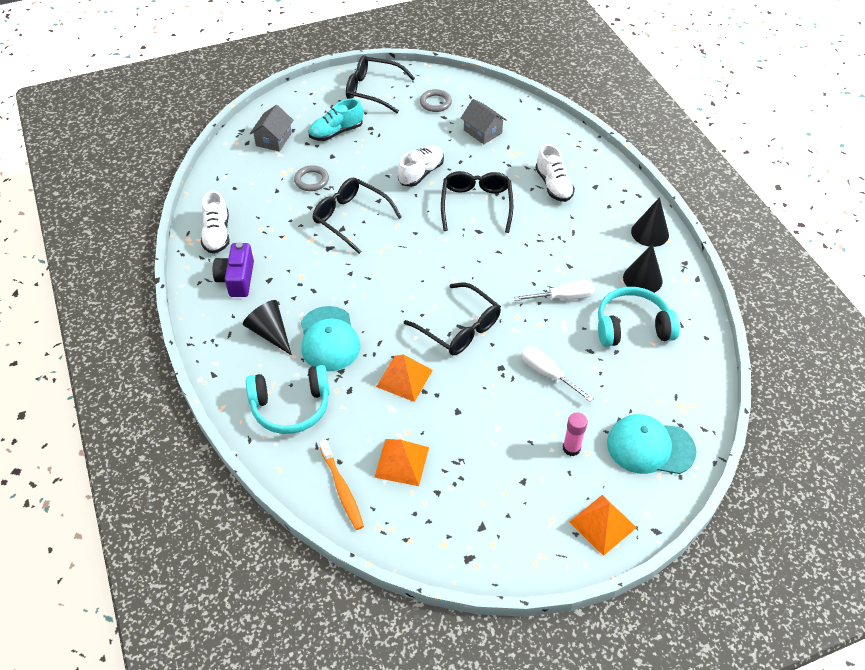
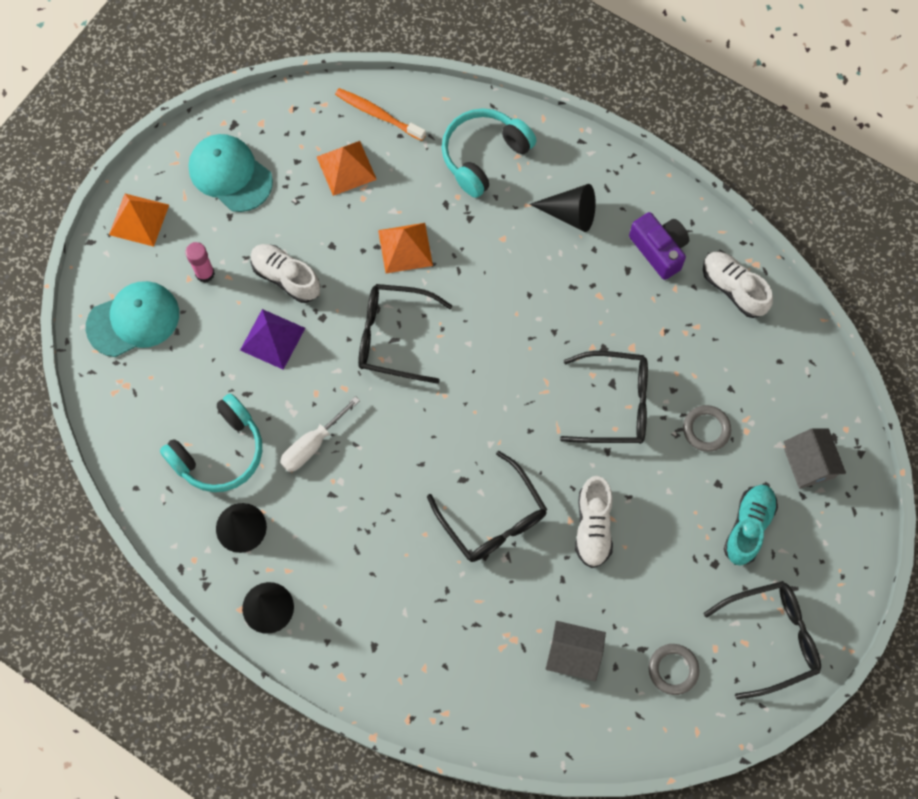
camera: 145 degrees right, 20 degrees up
turquoise cap [301,306,361,371] -> turquoise cap moved to [188,134,273,212]
white screwdriver [522,346,594,402] -> purple pyramid [240,309,305,370]
white shoe [536,144,575,202] -> white shoe moved to [251,244,320,303]

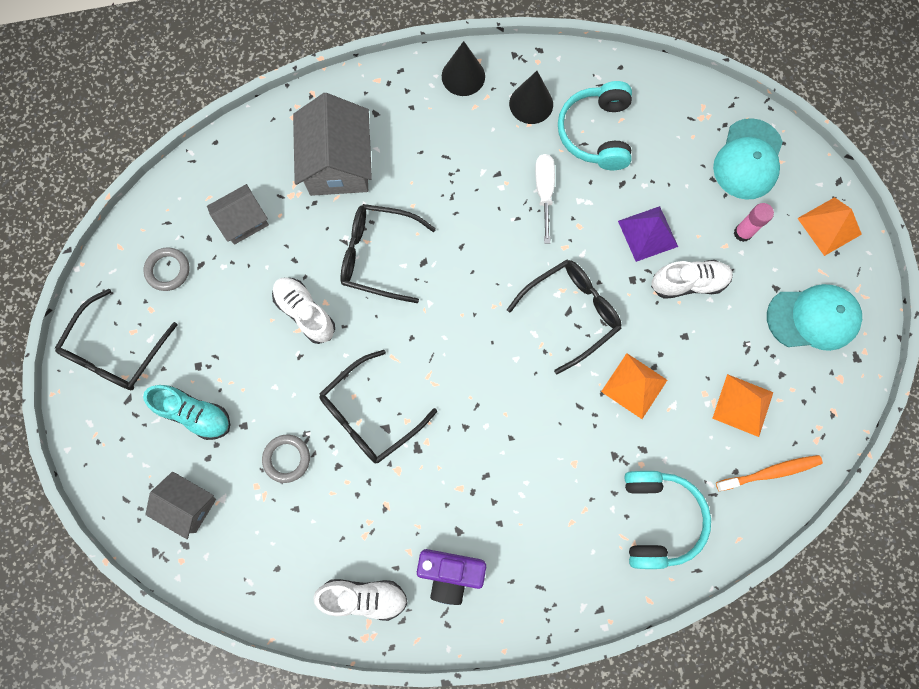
camera: 135 degrees right, 5 degrees up
black cone [529,184,596,232] -> none
turquoise shoe [724,485,778,565] -> turquoise shoe turned 45 degrees counterclockwise [143,385,230,440]
none -> grey house [293,93,372,196]

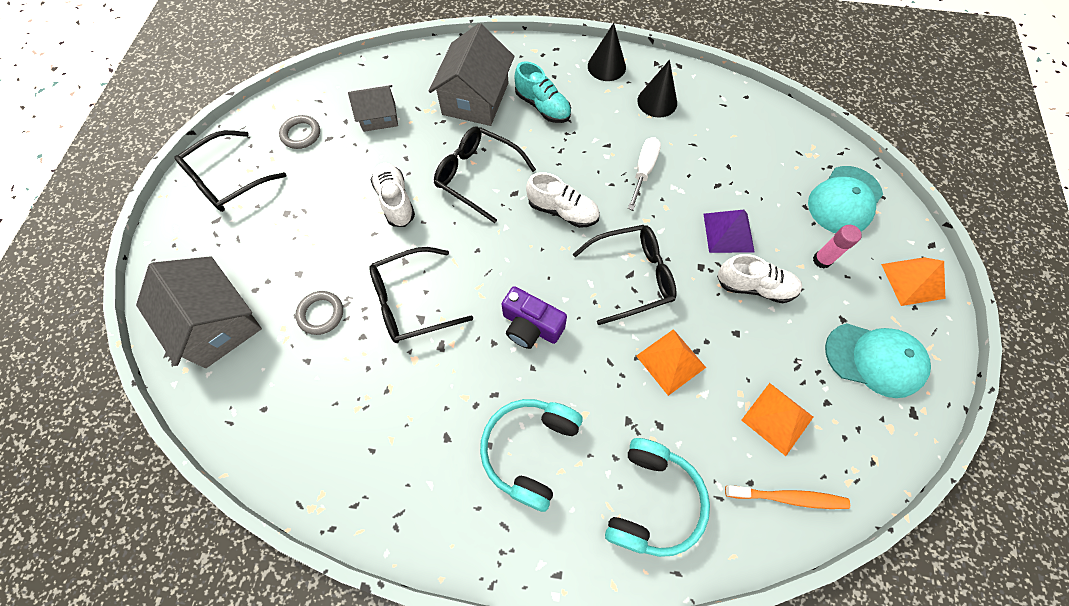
camera: 20 degrees right, 10 degrees down
turquoise shoe [143,385,230,440] -> turquoise shoe moved to [514,61,571,123]
grey house [145,472,216,539] -> grey house [136,256,262,368], size x1.70
white shoe [313,579,408,621] -> white shoe moved to [526,172,600,228]
purple camera [417,549,486,605] -> purple camera moved to [501,286,567,349]
turquoise headphones [558,81,632,170] -> turquoise headphones moved to [480,399,583,512]

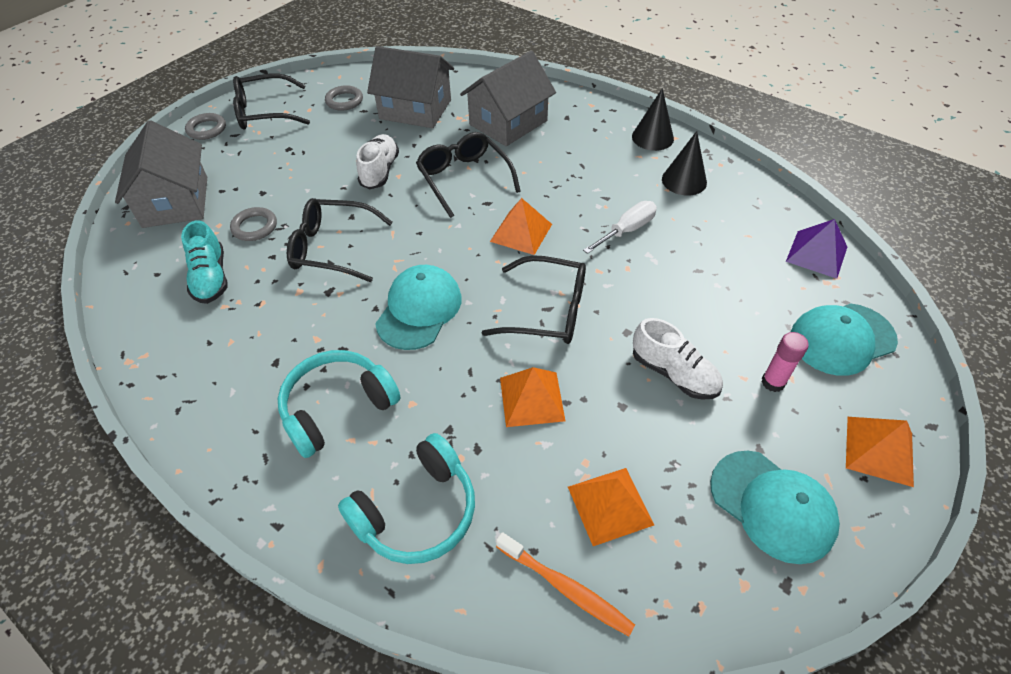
camera: 30 degrees right, 15 degrees down
grey house [348,85,398,132] -> grey house [367,46,454,128], size x1.70
purple camera [501,286,567,349] -> turquoise cap [375,265,462,350]
turquoise shoe [514,61,571,123] -> turquoise shoe moved to [181,220,228,304]
white shoe [526,172,600,228] -> orange pyramid [490,198,552,255]
purple pyramid [704,210,755,253] -> purple pyramid moved to [786,219,847,279]
none -> grey ring [185,113,226,140]

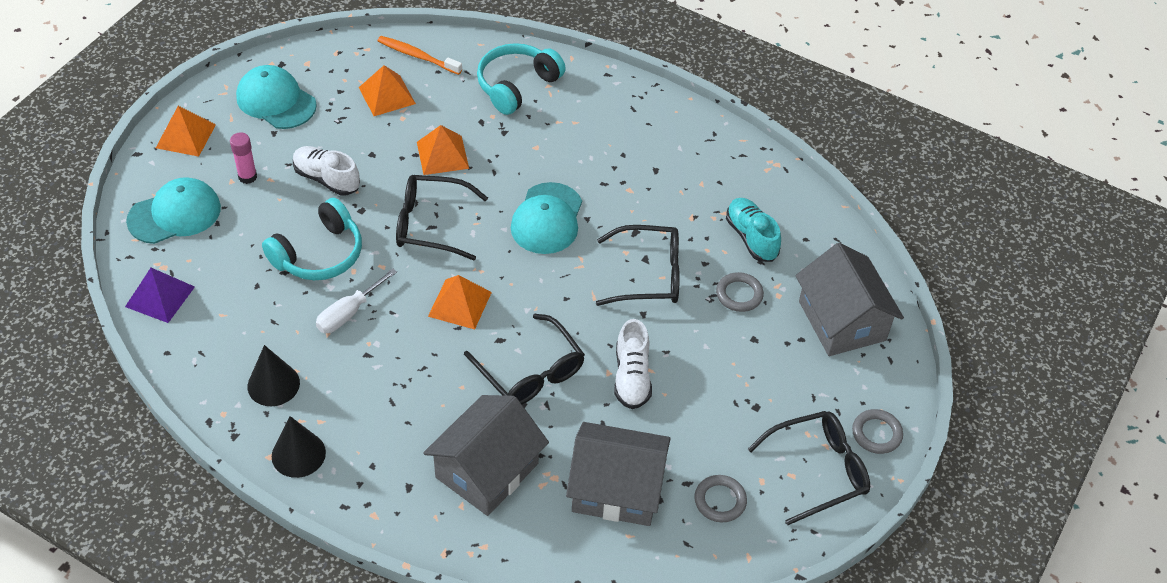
camera: 170 degrees right, 0 degrees up
turquoise headphones [278,350,400,458] -> turquoise headphones moved to [262,198,362,280]

